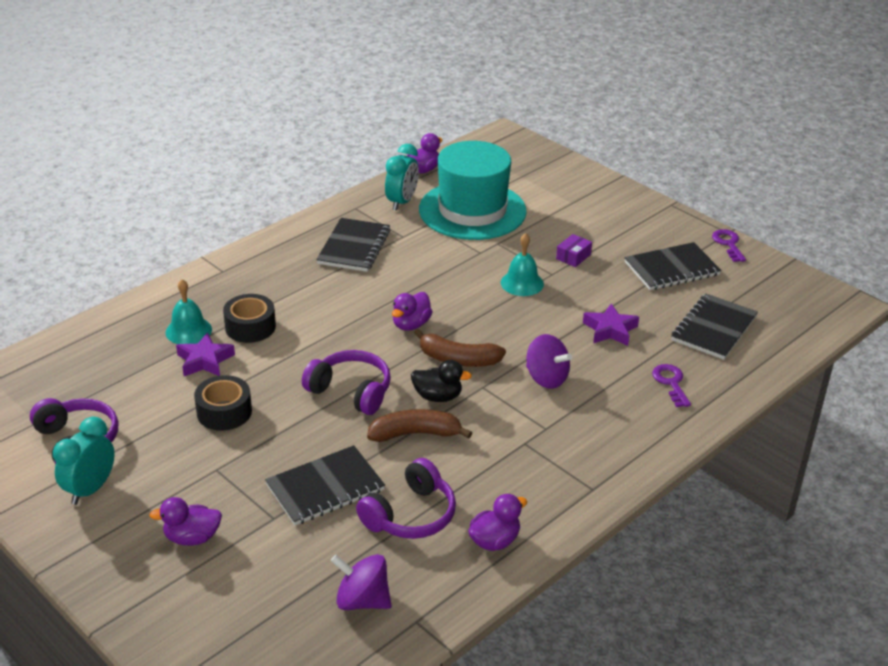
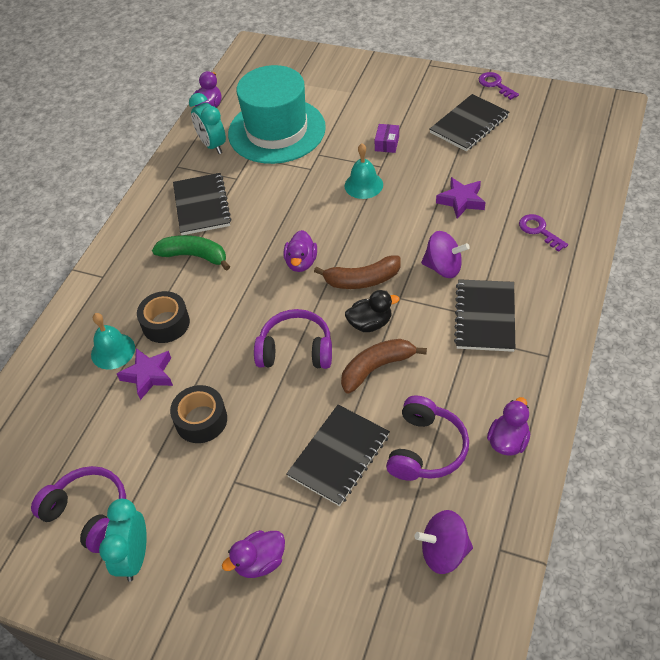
camera: 20 degrees left, 15 degrees up
turquoise clock [385,144,419,211] -> turquoise clock turned 150 degrees clockwise [189,93,226,154]
black notebook [671,294,758,360] -> black notebook moved to [454,279,515,352]
none -> green banana [152,235,230,271]

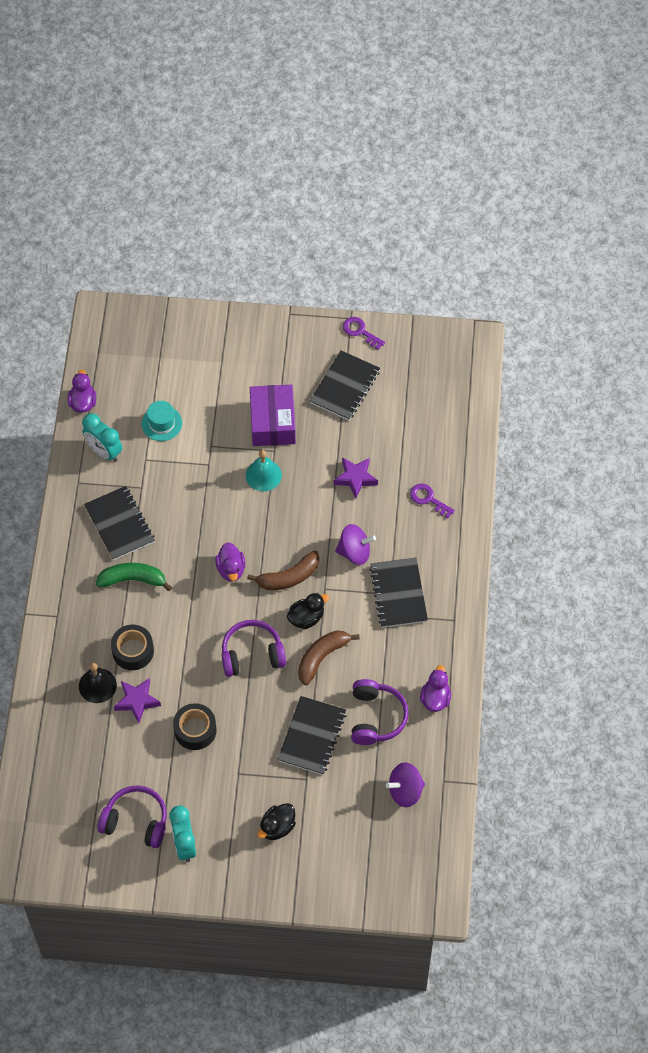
camera: 20 degrees left, 10 degrees up
turquoise bell [91,313,135,370] -> black bell [79,663,117,703]
purple duck [222,530,285,578] -> black duck [257,803,296,840]
turquoise hat [228,65,326,164] -> turquoise hat [142,401,182,441], size x0.42
purple box [375,124,399,153] -> purple box [250,385,296,446], size x2.15

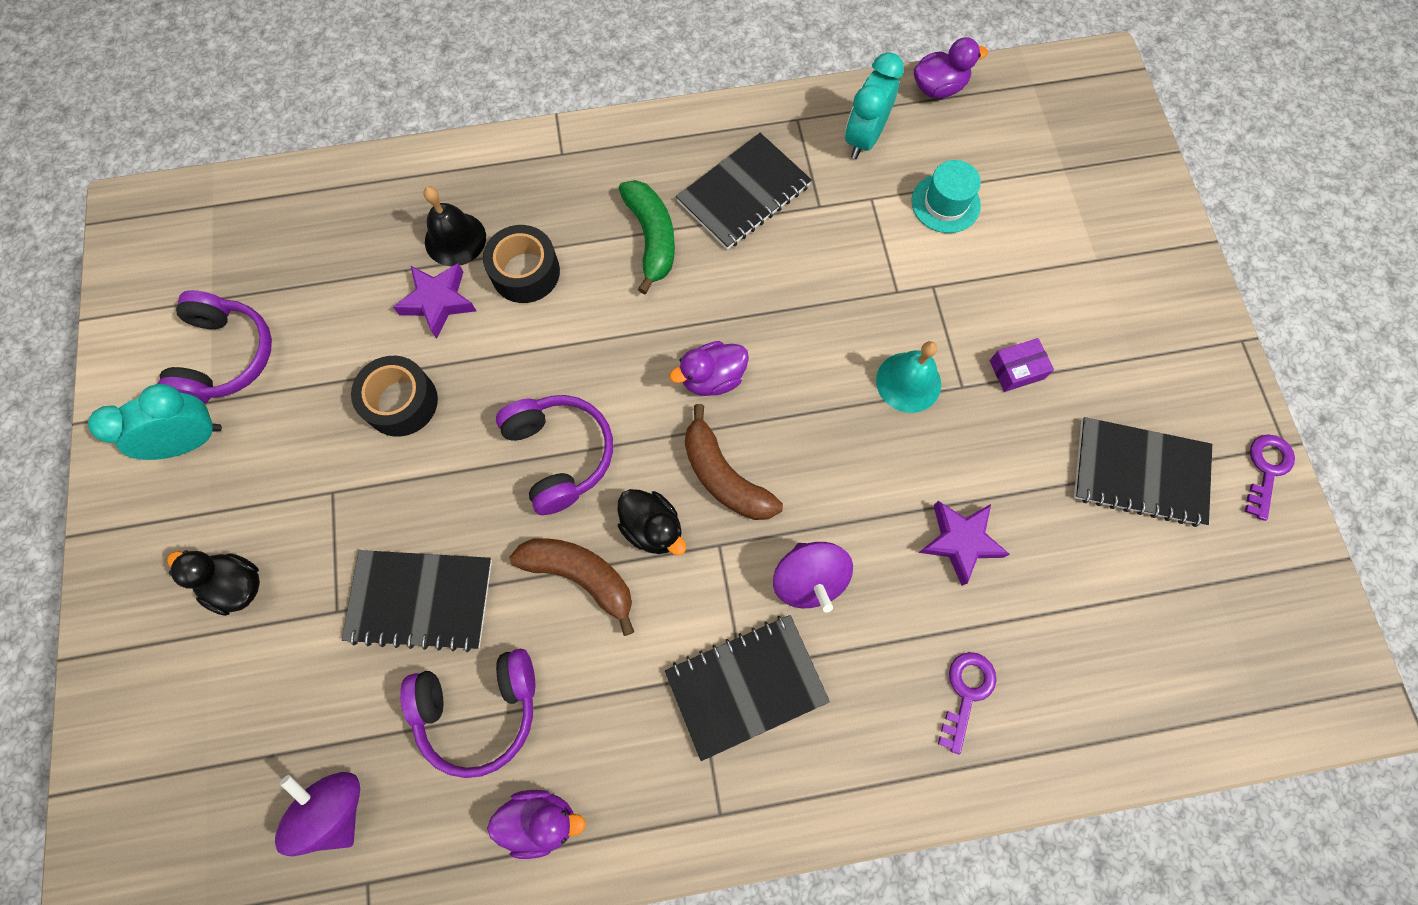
camera: 75 degrees right, 10 degrees up
purple box [250,385,296,446] -> purple box [990,338,1054,392], size x0.46

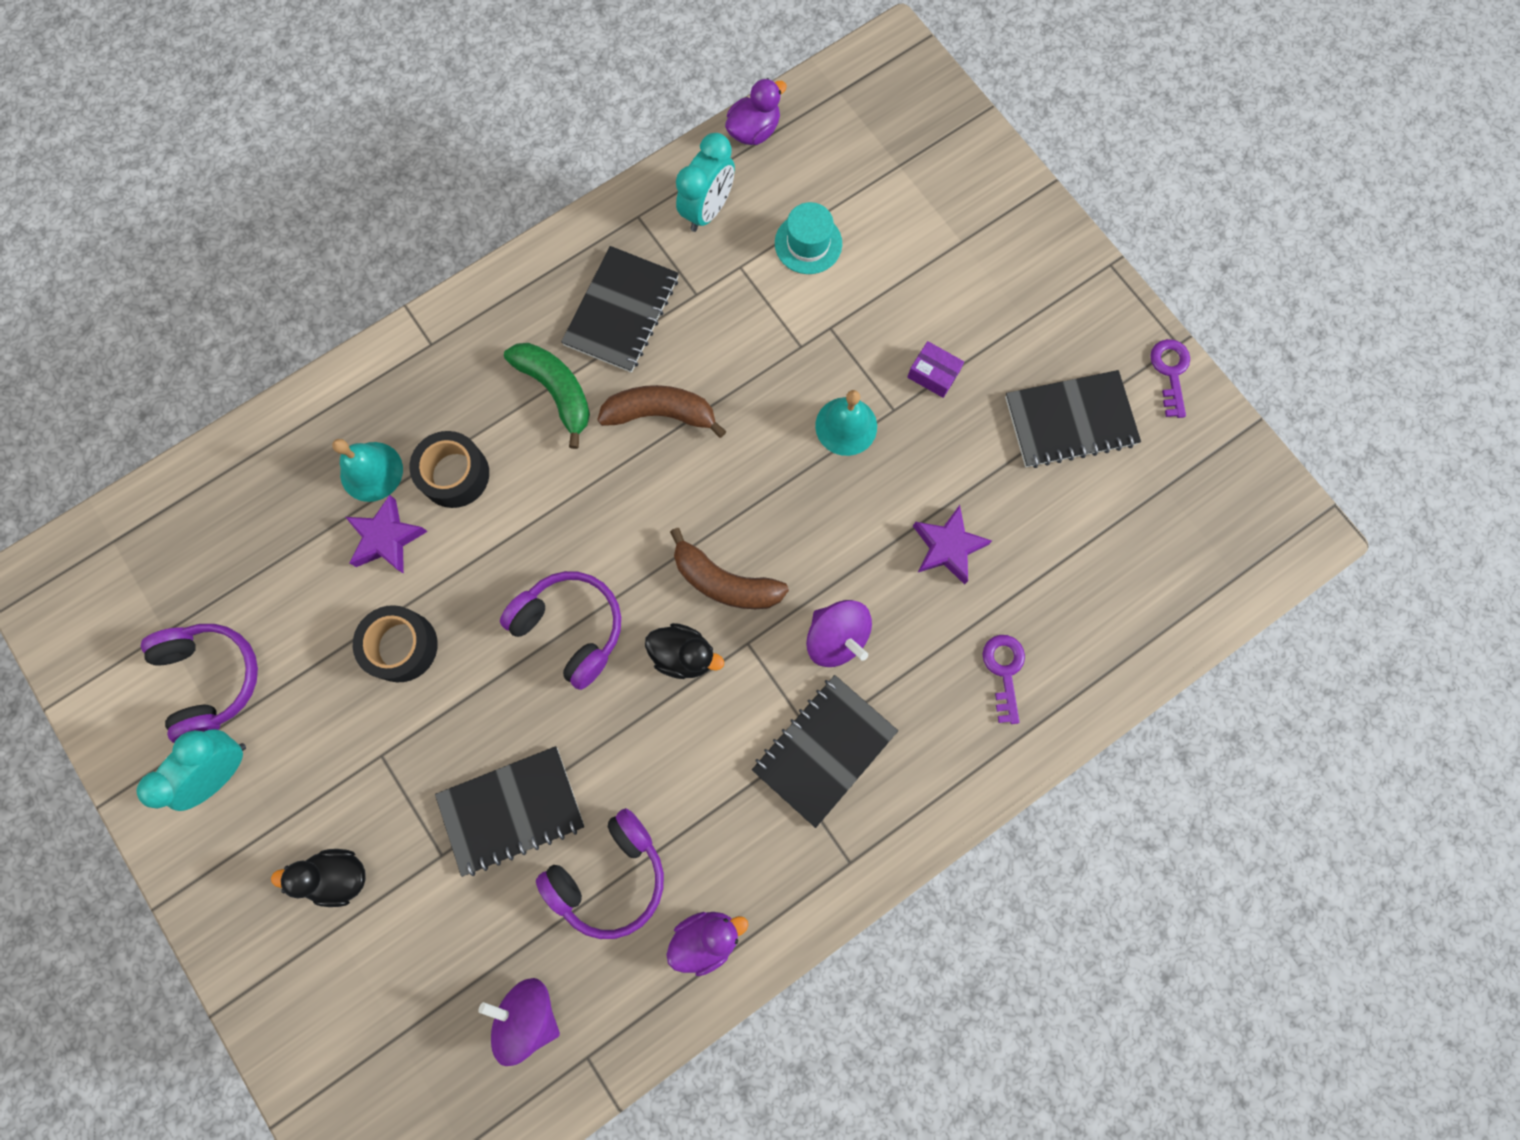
camera: 25 degrees left, 5 degrees up
black bell [423,186,486,266] -> turquoise bell [332,439,403,502]
brown banana [510,538,634,636] -> brown banana moved to [597,385,726,438]
purple duck [669,341,749,396] -> none
turquoise clock [845,52,904,159] -> turquoise clock turned 150 degrees counterclockwise [676,133,735,232]
purple box [990,338,1054,392] -> purple box turned 75 degrees clockwise [907,341,964,398]

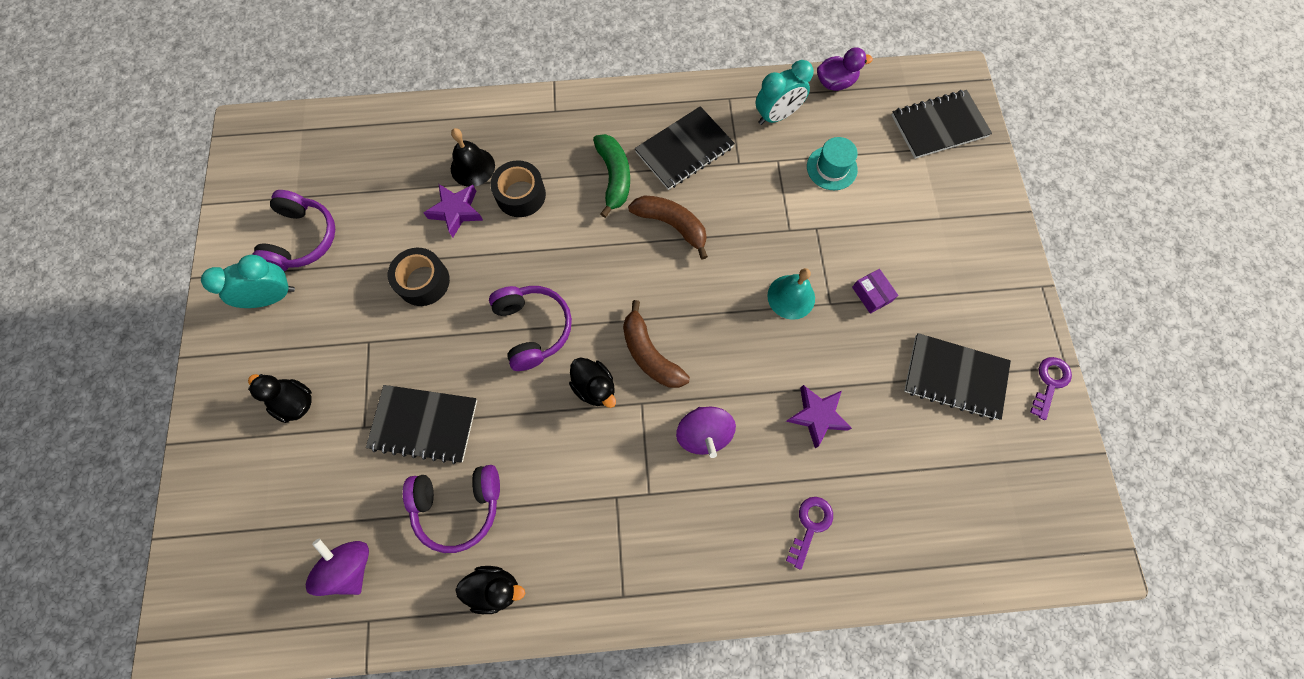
camera: 30 degrees right, 5 degrees down
turquoise bell [332,439,403,502] -> black bell [451,128,495,187]
purple duck [666,912,748,976] -> black duck [455,566,525,614]
black notebook [752,675,898,828] -> black notebook moved to [892,90,992,159]

